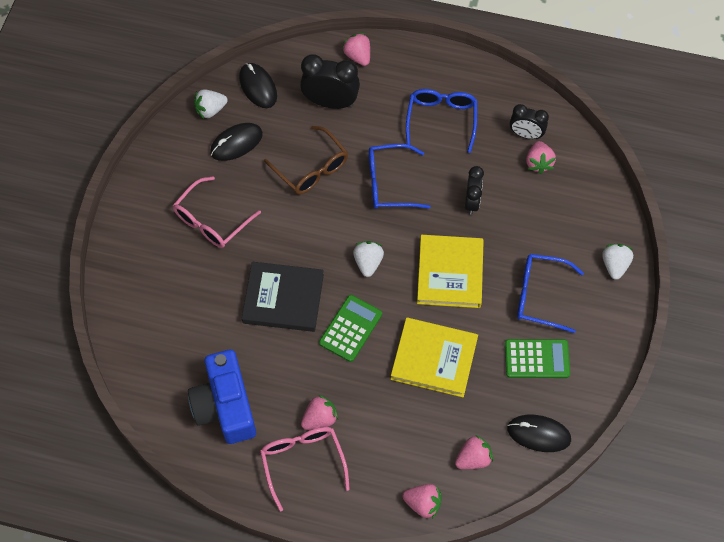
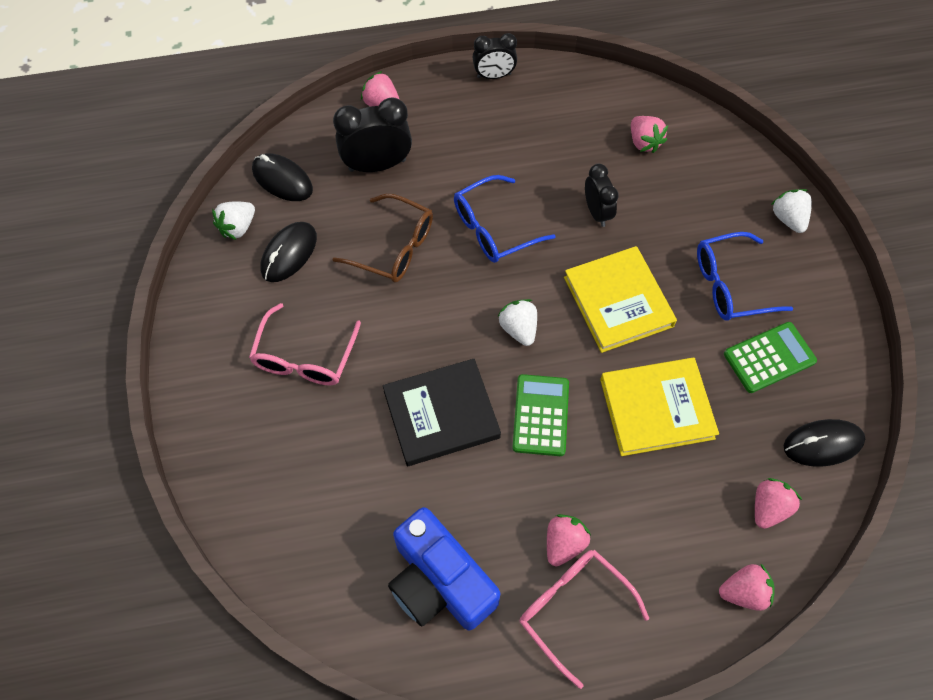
camera: 25 degrees left, 0 degrees up
blue glasses [406,89,477,153] -> none
black clock [510,104,549,139] -> black clock moved to [473,33,517,79]

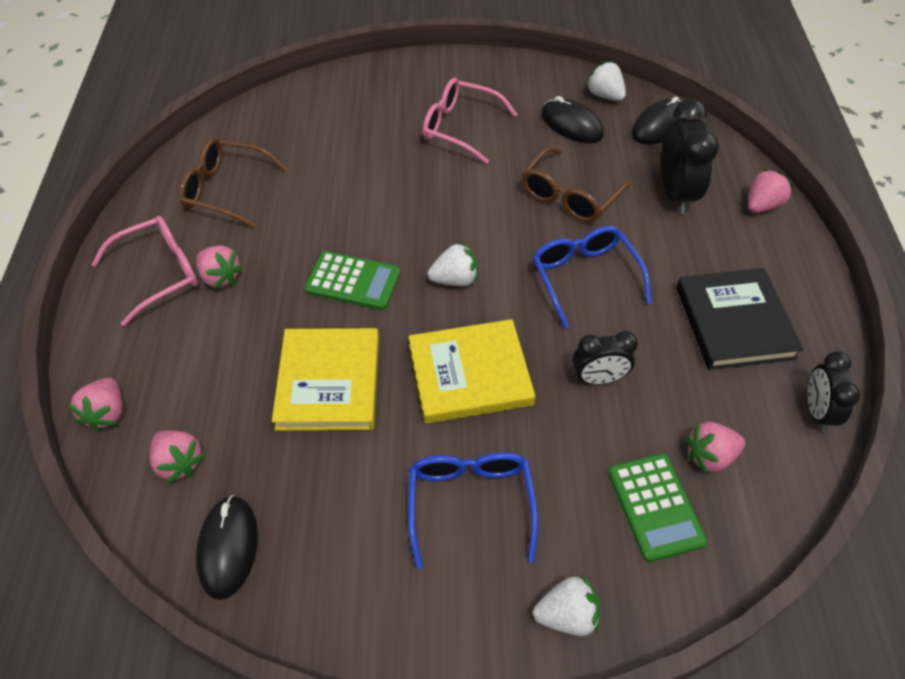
camera: 100 degrees right, 10 degrees down
black book [383,359,501,466] -> black book moved to [676,268,803,370]
blue camera [388,507,500,631] -> brown glasses [179,138,287,228]
black clock [473,33,517,79] -> black clock moved to [807,351,860,432]
green calculator [724,322,817,393] -> green calculator moved to [608,453,707,562]

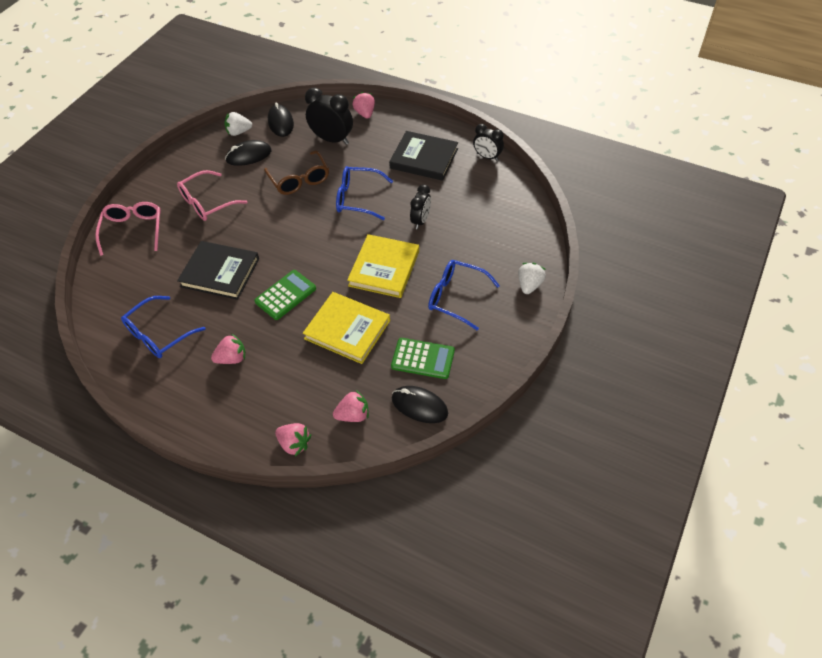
camera: 60 degrees left, 0 degrees up
pink glasses [91,216,198,326] -> pink glasses moved to [95,202,161,256]
brown glasses [179,138,287,228] -> blue glasses [121,296,205,358]
white strawberry [428,242,478,286] -> none
green calculator [608,453,707,562] -> green calculator moved to [391,338,455,379]
pink strawberry [686,422,745,474] -> none
none -> black book [177,241,259,300]

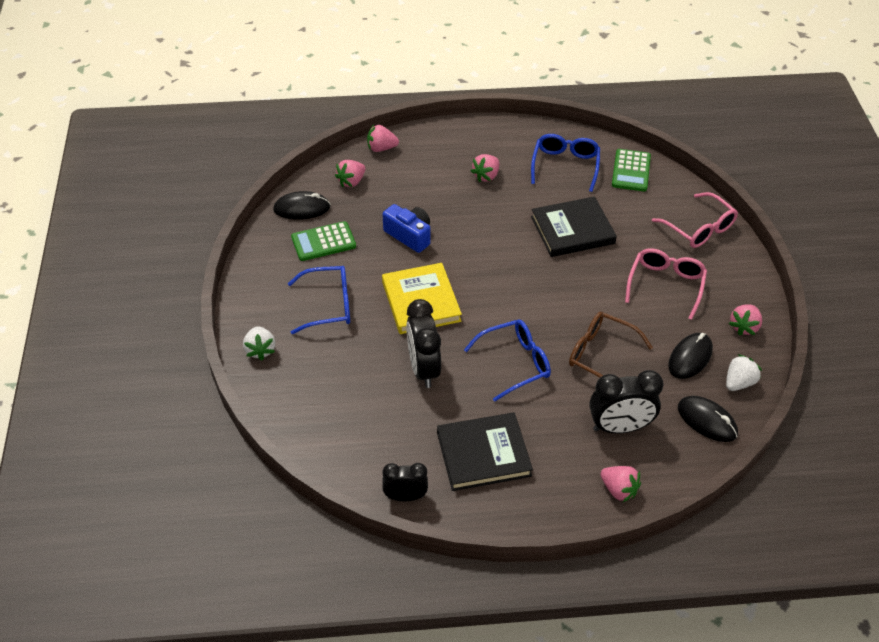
camera: 145 degrees right, 5 degrees down
green calculator [254,270,316,320] -> green calculator moved to [612,149,651,191]
yellow book [303,292,390,364] -> blue camera [383,204,430,253]
black clock [410,184,431,229] -> black clock [406,299,441,388], size x1.58
none -> pink strawberry [729,305,762,336]

